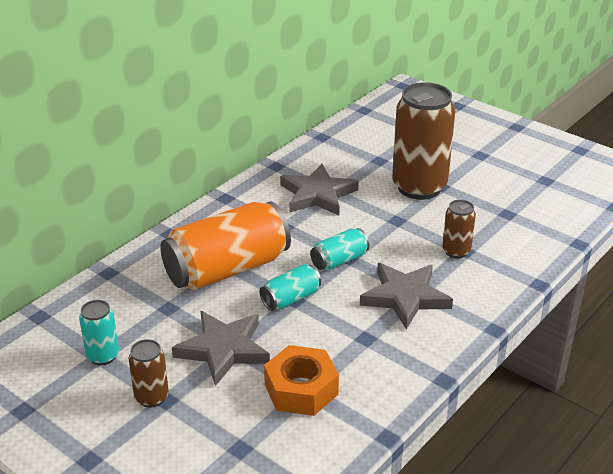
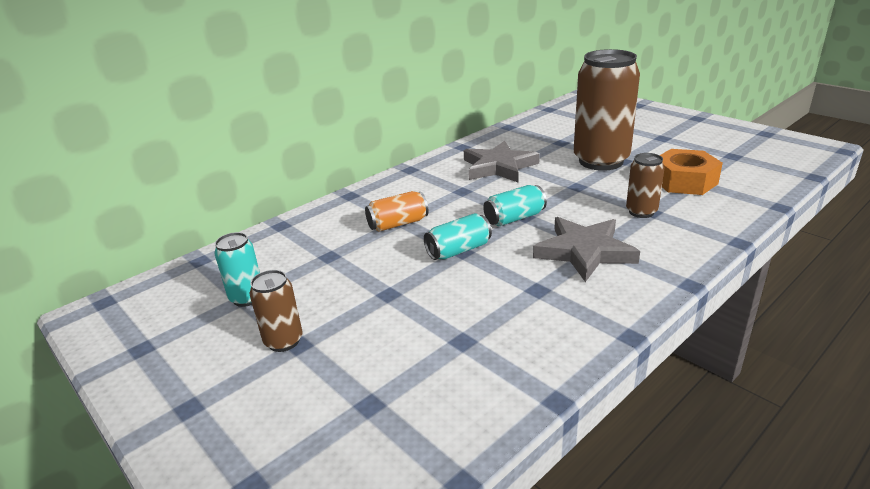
camera: 10 degrees right, 5 degrees down
orange can [160,201,291,290] -> orange can [365,191,428,232], size x0.48
grey star [172,311,270,386] -> none
orange nut [264,345,339,416] -> orange nut moved to [660,149,723,195]

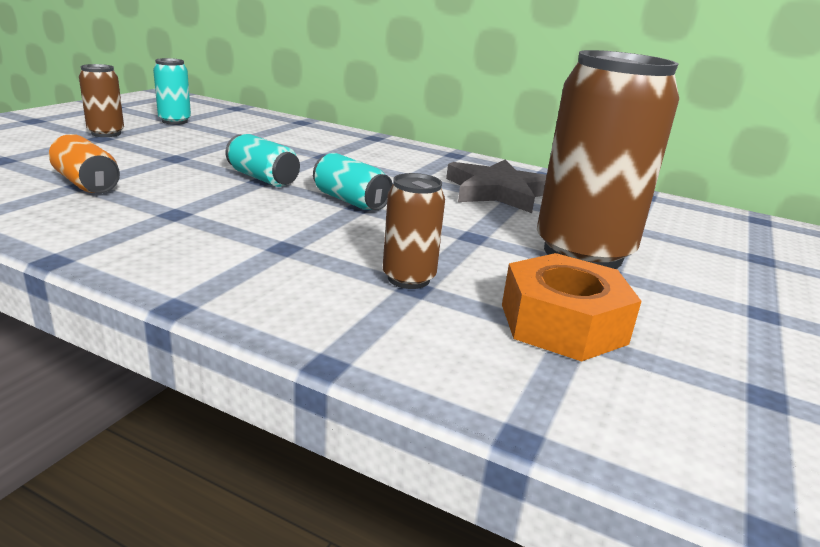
camera: 65 degrees right, 5 degrees down
orange can [365,191,428,232] -> orange can moved to [49,134,120,193]
grey star [533,217,640,282] -> none

